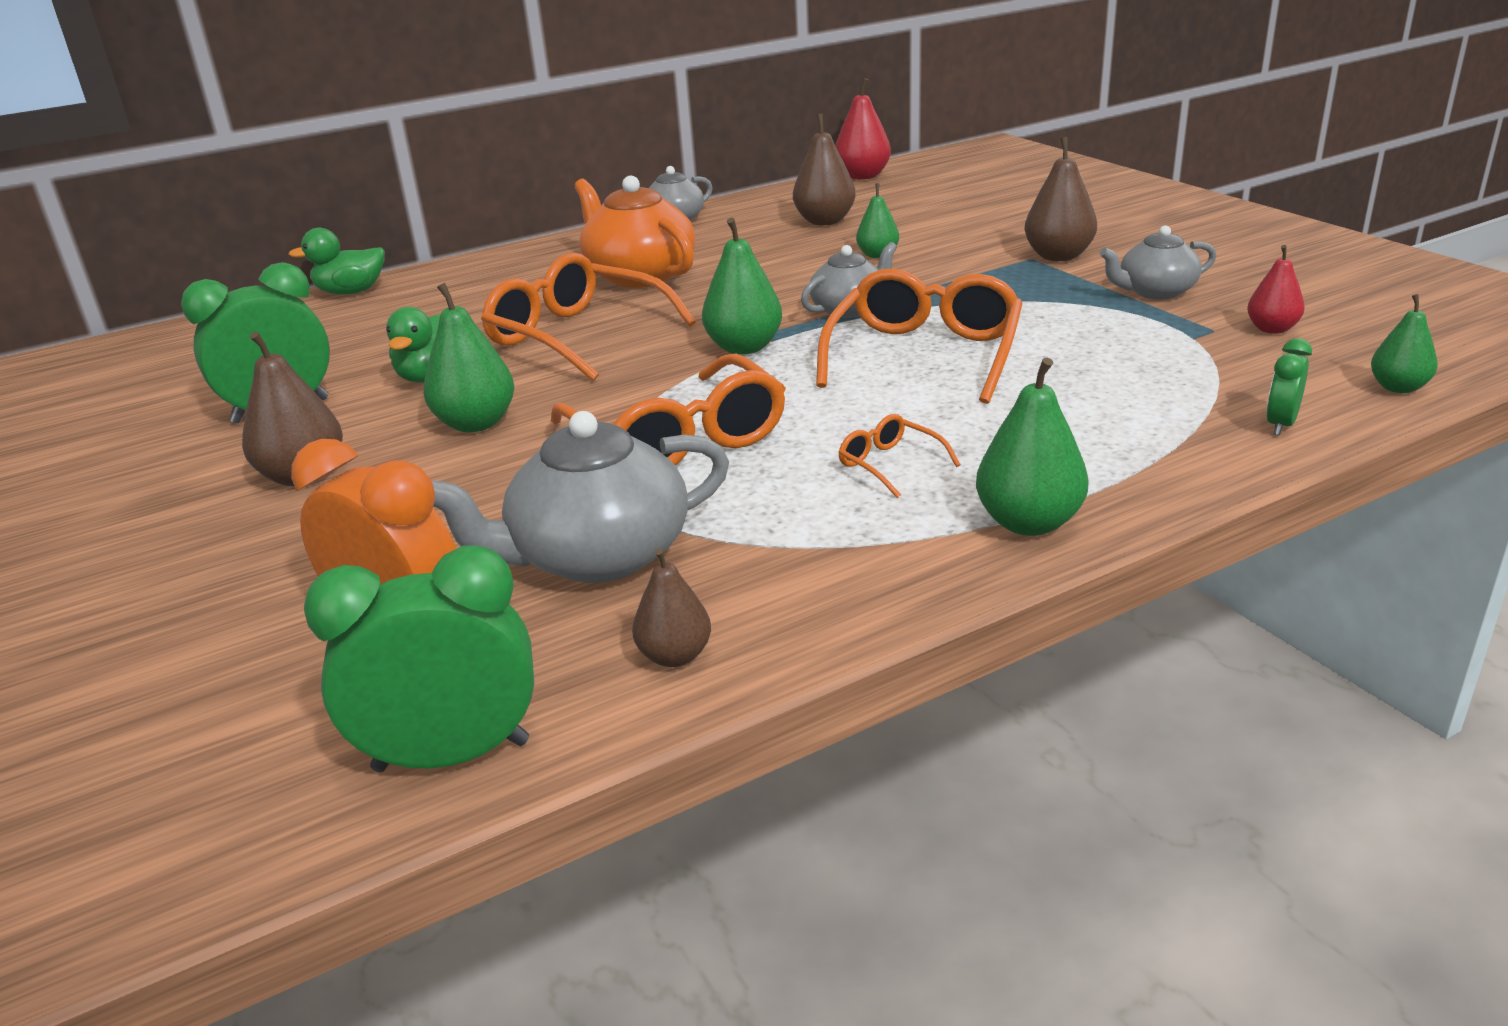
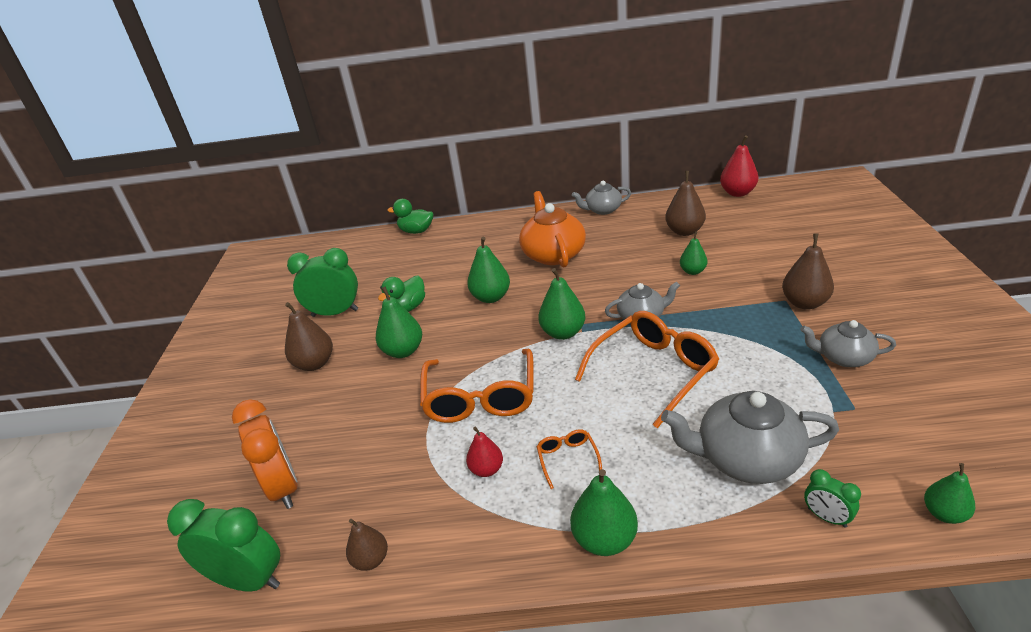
camera: 30 degrees right, 5 degrees up
grey teapot [431,411,729,583] -> grey teapot moved to [661,391,839,484]
orange glasses [481,253,696,381] -> green pear [467,237,510,303]
red pear [1247,245,1305,334] -> red pear moved to [466,427,503,477]
green clock [1266,338,1312,435] -> green clock turned 105 degrees counterclockwise [804,469,861,528]

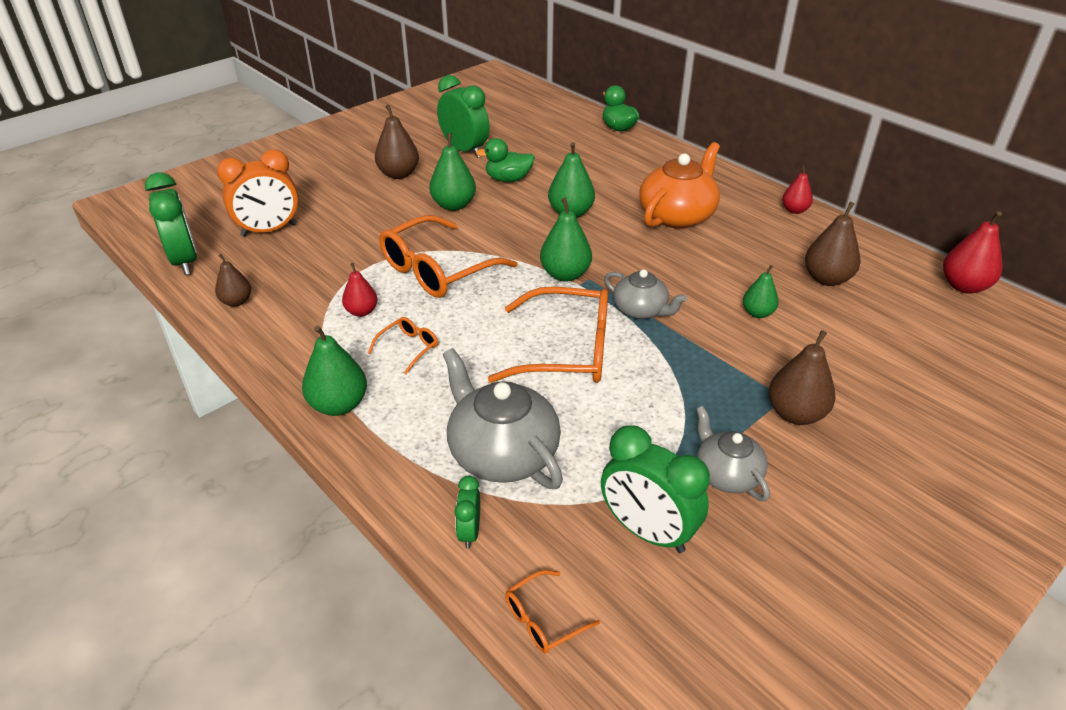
camera: 45 degrees right, 5 degrees up
orange clock [232,399,297,509] -> orange clock turned 45 degrees clockwise [217,149,299,237]
grey teapot [572,181,631,215] -> red pear [782,165,813,214]
green pear [924,463,975,524] -> orange glasses [505,570,600,653]
none -> green clock [601,425,710,553]

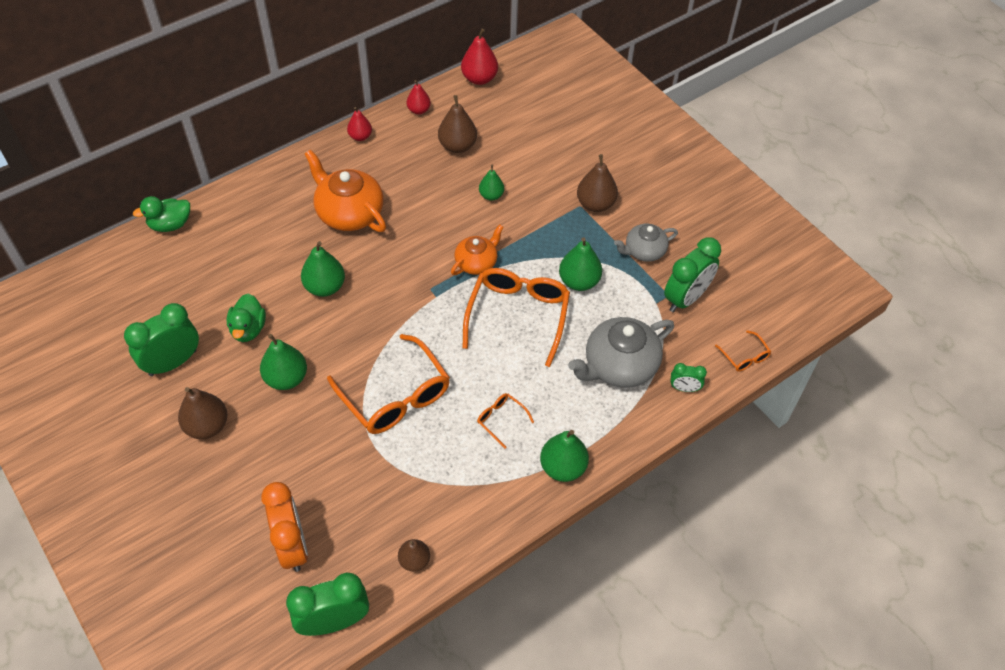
camera: 85 degrees left, 15 degrees up
red pear [342,263,378,317] -> red pear moved to [407,80,431,114]
green pear [540,198,592,282] -> green pear moved to [559,237,602,291]
grey teapot [604,269,687,319] -> orange teapot [451,225,504,275]

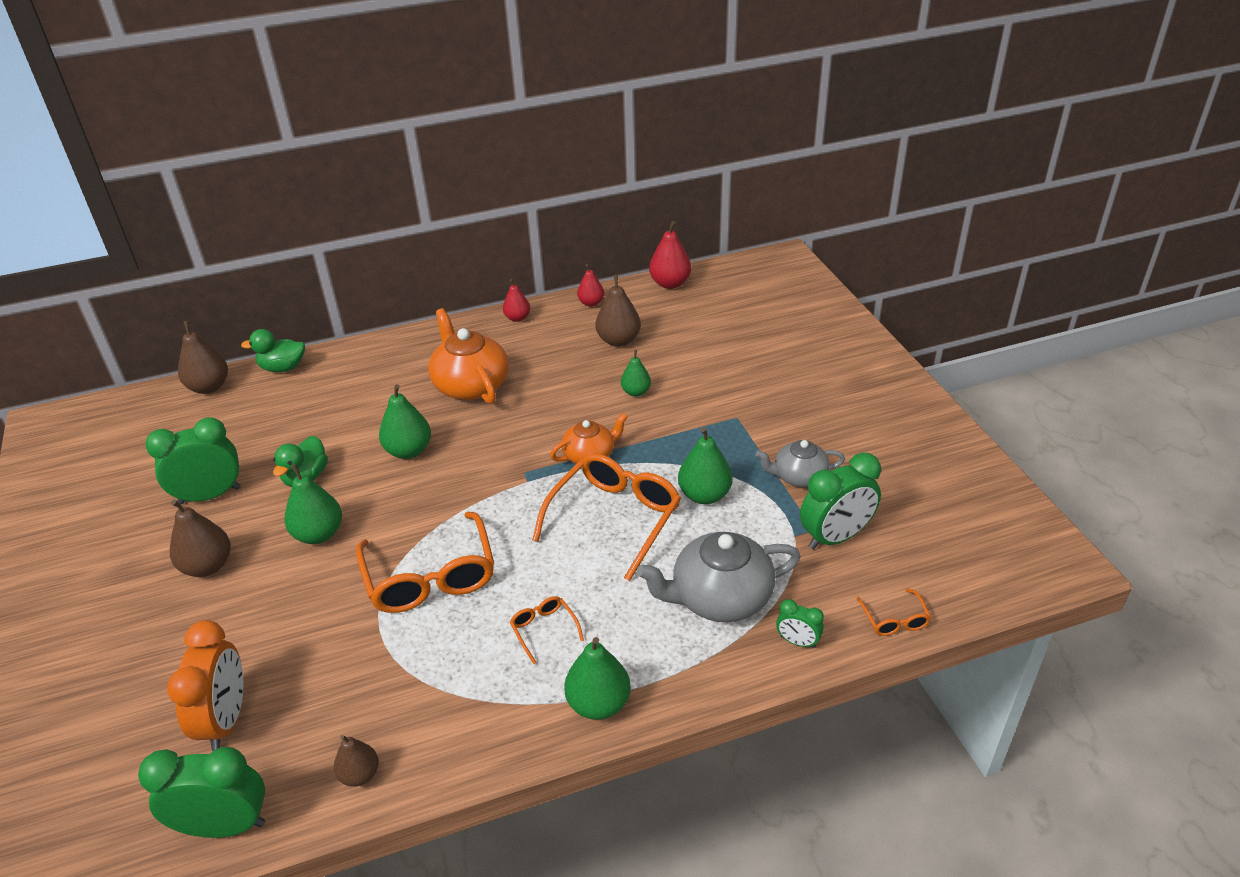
camera: 20 degrees right, 15 degrees down
brown pear [577,154,618,212] -> brown pear moved to [178,321,228,394]

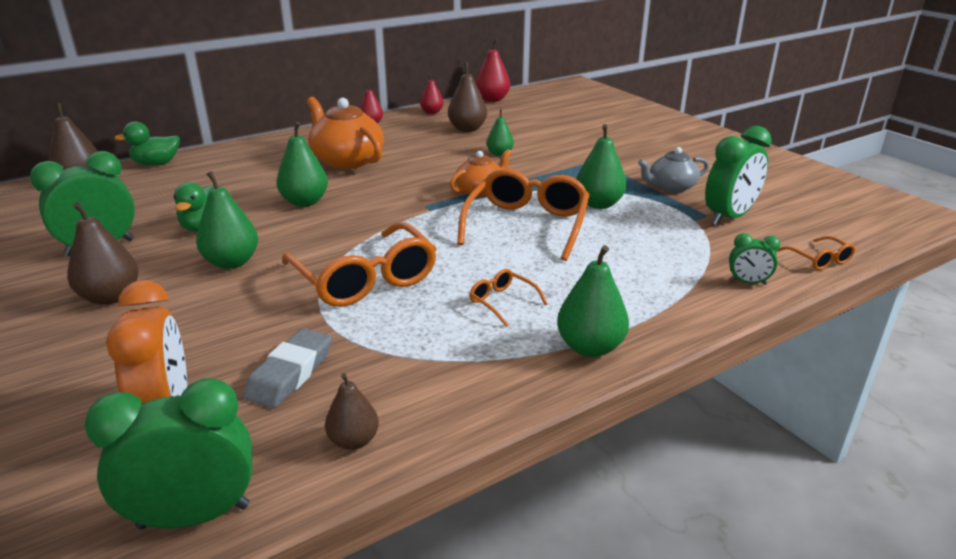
camera: 15 degrees left, 10 degrees down
grey teapot [637,532,801,622] -> none
none -> grey eraser [243,328,332,408]

